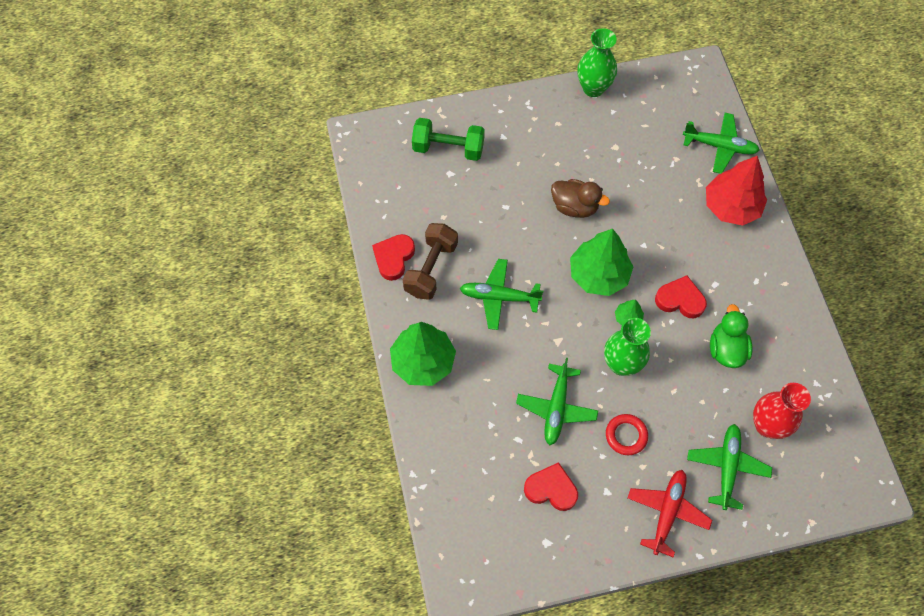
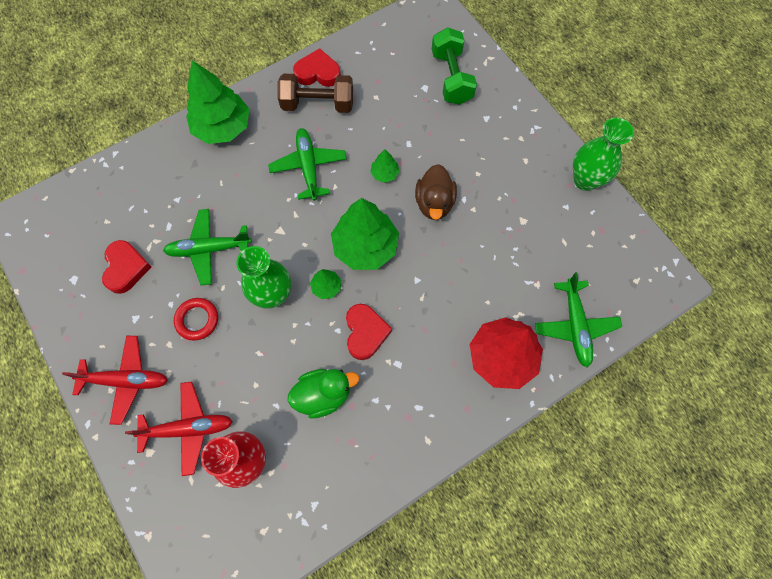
camera: 70 degrees right, 5 degrees up
green plane [687,424,772,510] -> red plane [125,382,233,476]
none -> green tree [370,149,400,183]

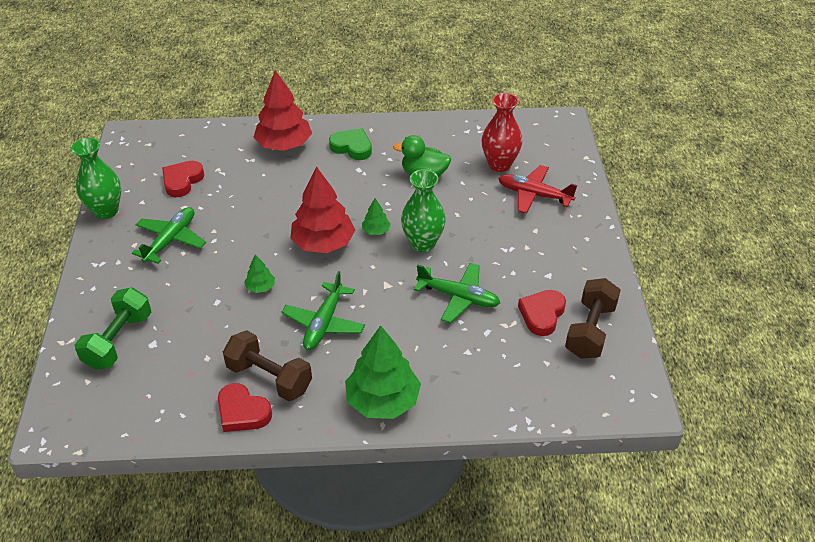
camera: 150 degrees left, 25 degrees down
red plane [62,336,168,425] -> none
red ring [174,298,218,341] -> none
green tree [331,198,399,270] -> red tree [290,167,355,253]
red heart [346,304,392,360] -> red heart moved to [162,161,204,197]
brown duck [415,164,457,220] -> none
green plane [535,272,622,368] -> green plane moved to [132,207,206,264]
none -> green heart [329,128,372,160]
none -> brown dumbbell [565,278,621,359]

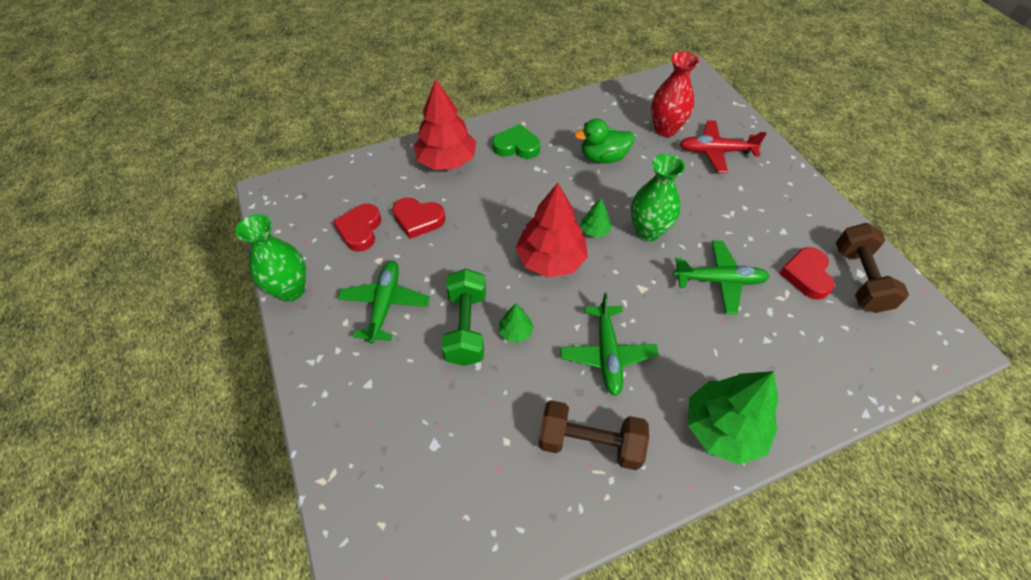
camera: 20 degrees left, 10 degrees up
green dumbbell [75,287,151,370] -> green dumbbell moved to [441,269,486,366]
red heart [218,383,272,432] -> red heart moved to [393,198,445,239]

